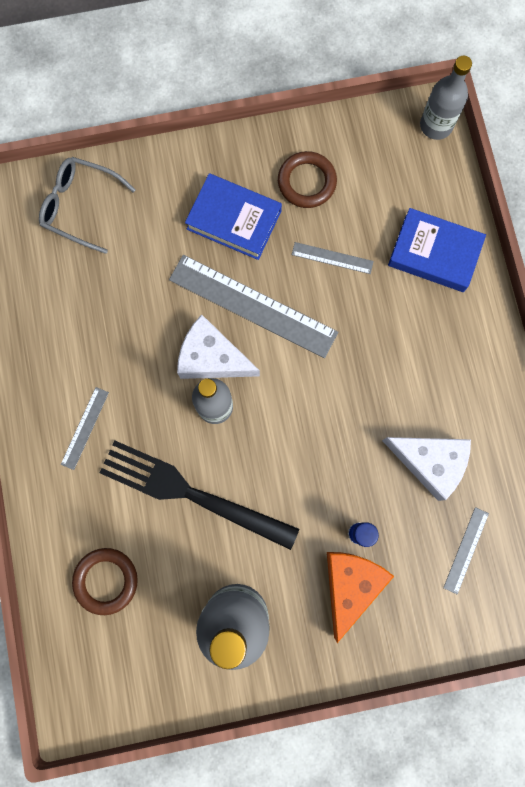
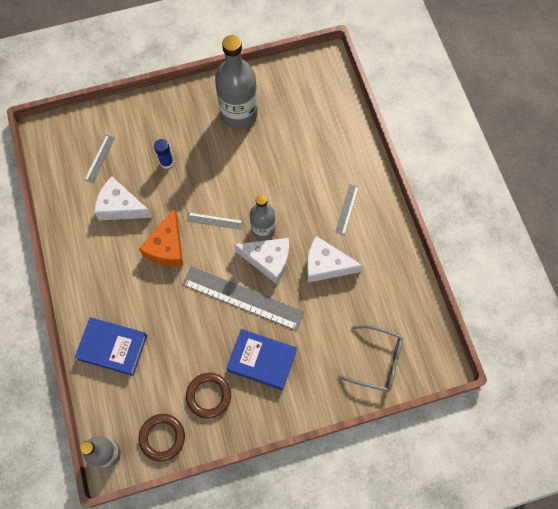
camera: 175 degrees right, 10 degrees down
brown ring [72,548,138,615] -> brown ring moved to [139,414,185,462]
black fork [99,440,299,550] -> none
grey ruler [292,242,374,274] -> grey ruler moved to [187,213,243,230]
orange cheese [327,552,394,643] -> orange cheese moved to [139,209,183,266]
none -> white cheese [306,236,363,283]

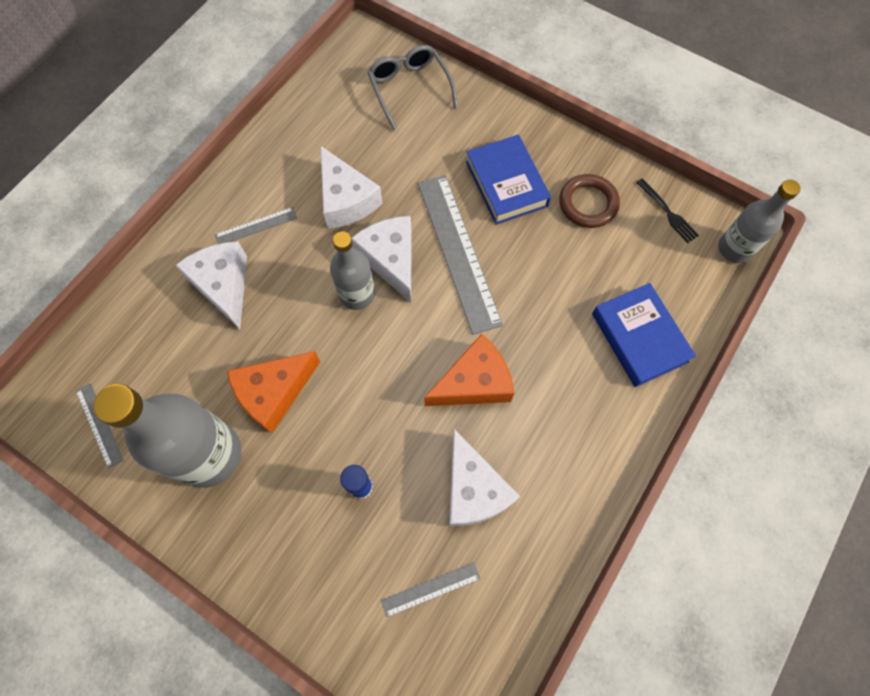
camera: 130 degrees left, 0 degrees up
brown ring [139,414,185,462] -> black fork [636,178,699,243]
grey ruler [187,213,243,230] -> grey ruler moved to [76,383,124,469]
none -> white cheese [175,242,247,329]
none -> orange cheese [227,351,320,433]

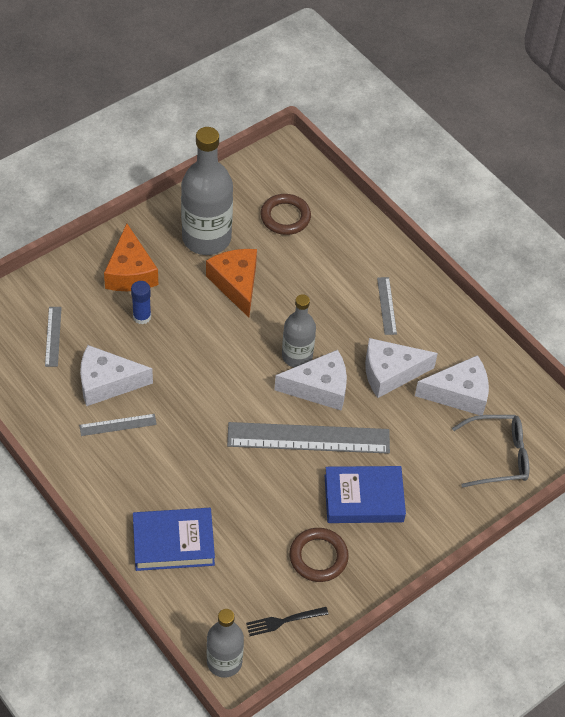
camera: 105 degrees right, 15 degrees down
grey ruler [76,383,124,469] -> grey ruler moved to [79,414,157,436]
white cheese [175,242,247,329] -> white cheese moved to [415,355,489,415]
orange cheese [424,334,514,406] -> orange cheese moved to [104,224,158,291]
none -> brown ring [260,194,311,235]

